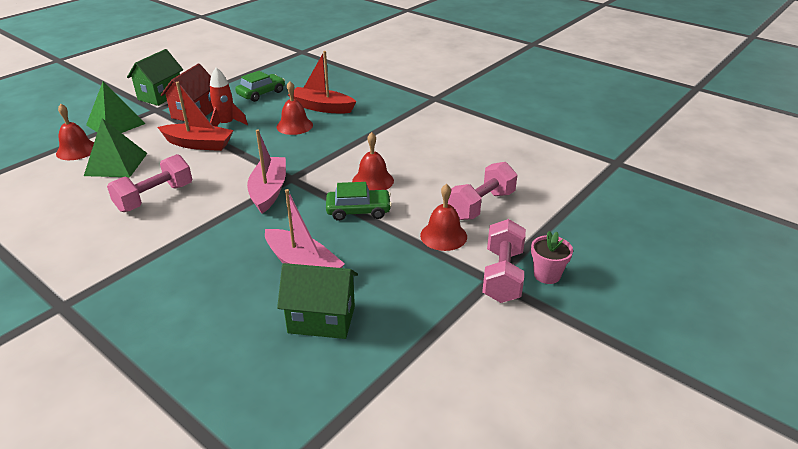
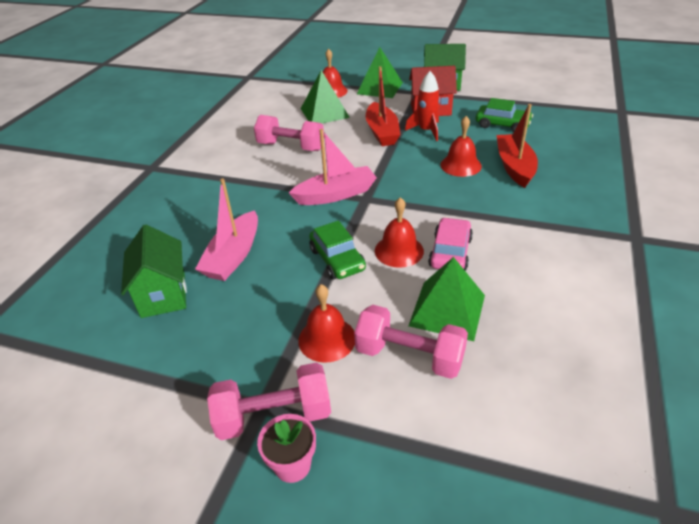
camera: 70 degrees right, 5 degrees up
none -> green pyramid [408,257,485,341]
none -> pink car [428,217,473,271]

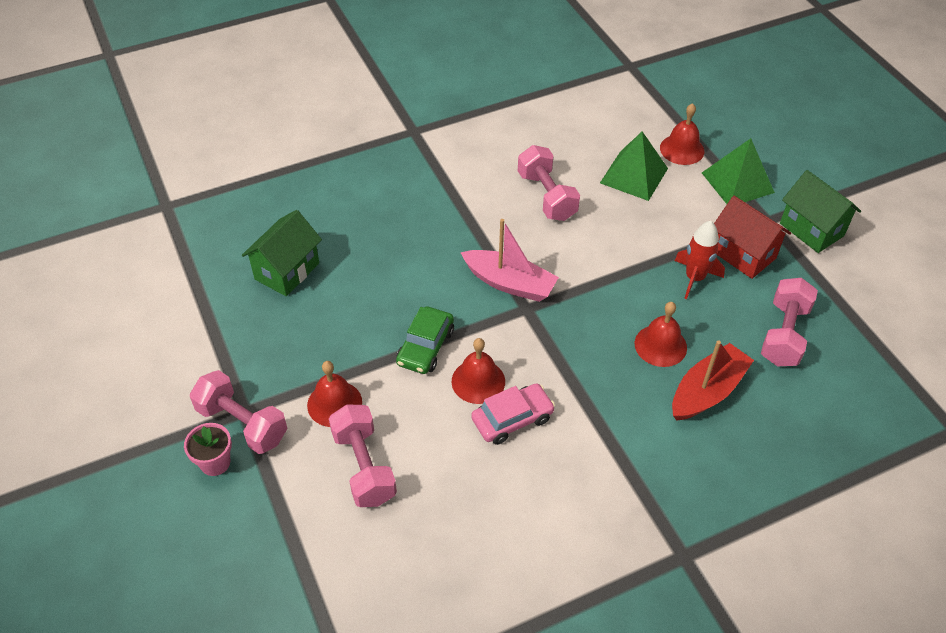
camera: 45 degrees right, 10 degrees up
pink boat [195,178,258,281] -> none
red boat [366,66,400,146] -> none
green pyramid [408,257,485,341] -> none
green car [476,98,533,132] -> pink dumbbell [761,278,818,366]

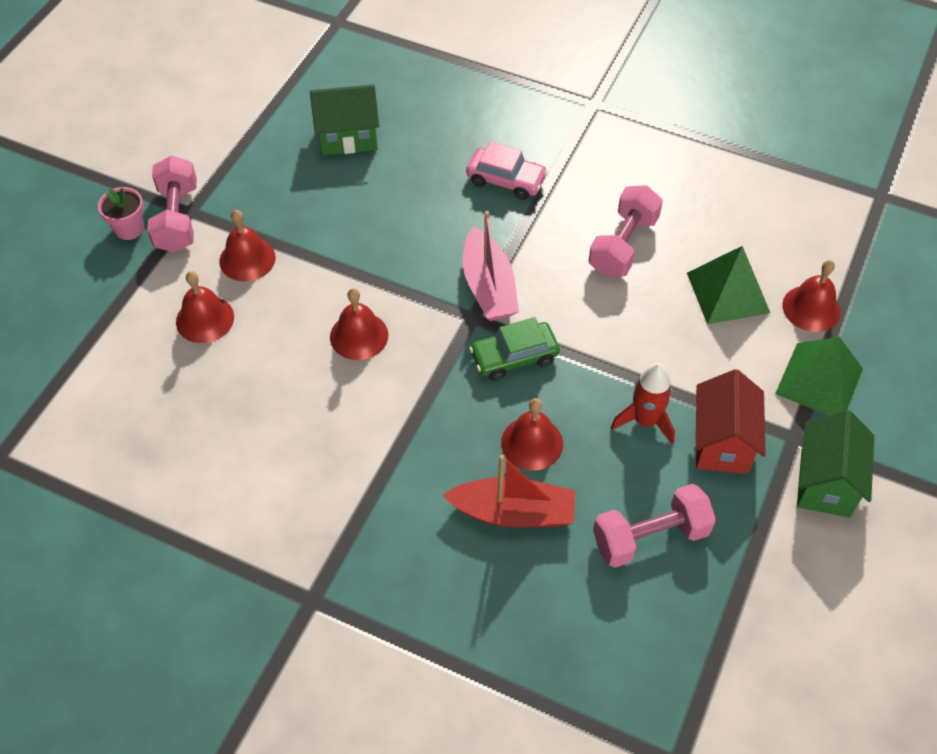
camera: 50 degrees right, 5 degrees up
pink dumbbell [329,404,397,507] -> red bell [176,271,234,343]
green car [396,306,454,374] -> green car moved to [469,317,560,381]
pink car [471,383,555,445] -> pink car moved to [466,141,548,200]

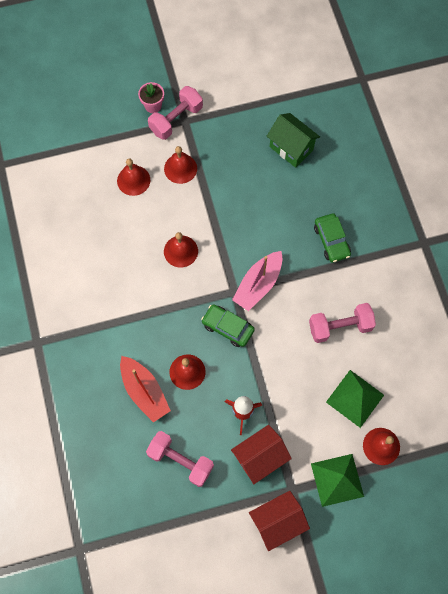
camera: 50 degrees right, 15 degrees up
pink car [466,141,548,200] -> green car [314,213,351,263]
green house [797,410,874,518] -> red house [249,491,310,551]

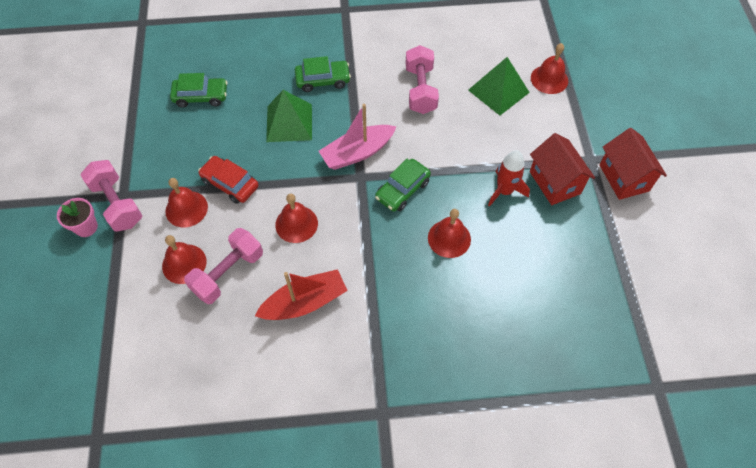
camera: 80 degrees left, 10 degrees down
red boat [120,356,171,423] -> red boat moved to [255,269,348,320]
pink dumbbell [146,431,214,487] -> pink dumbbell moved to [184,228,263,304]
pink boat [232,251,283,311] -> pink boat turned 105 degrees clockwise [319,104,397,170]
green house [267,113,320,168] -> green car [170,73,228,108]
green pyramid [311,454,364,507] -> green pyramid moved to [266,90,312,142]
none -> red car [198,156,259,204]

